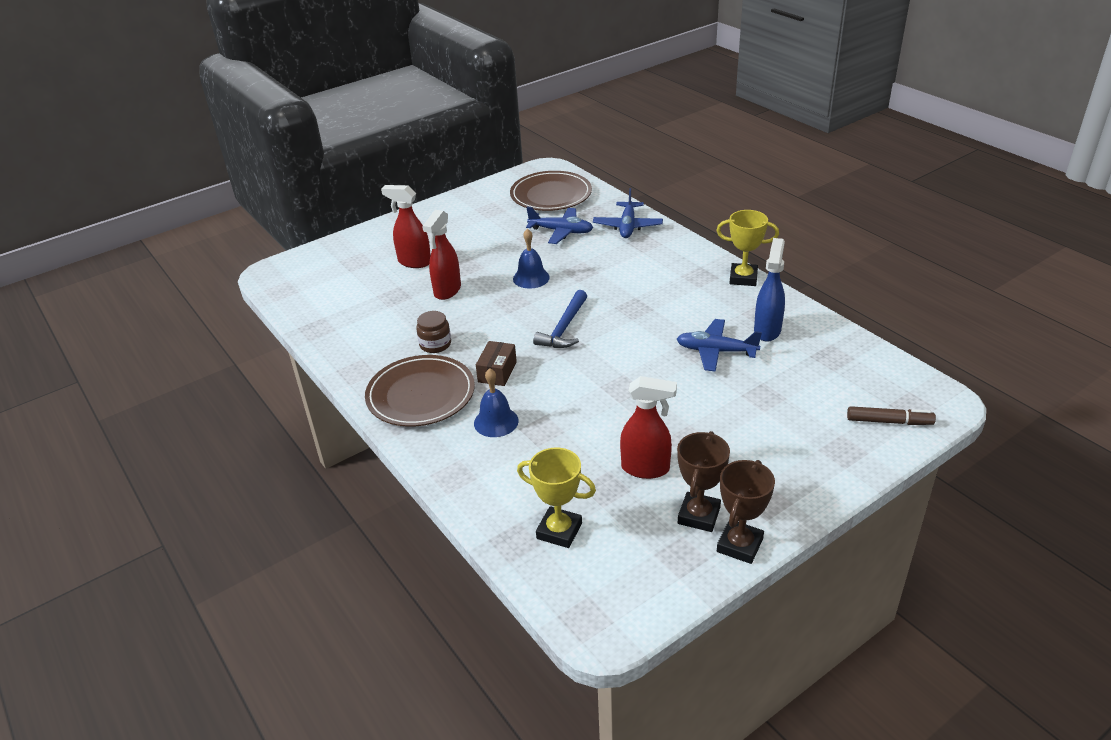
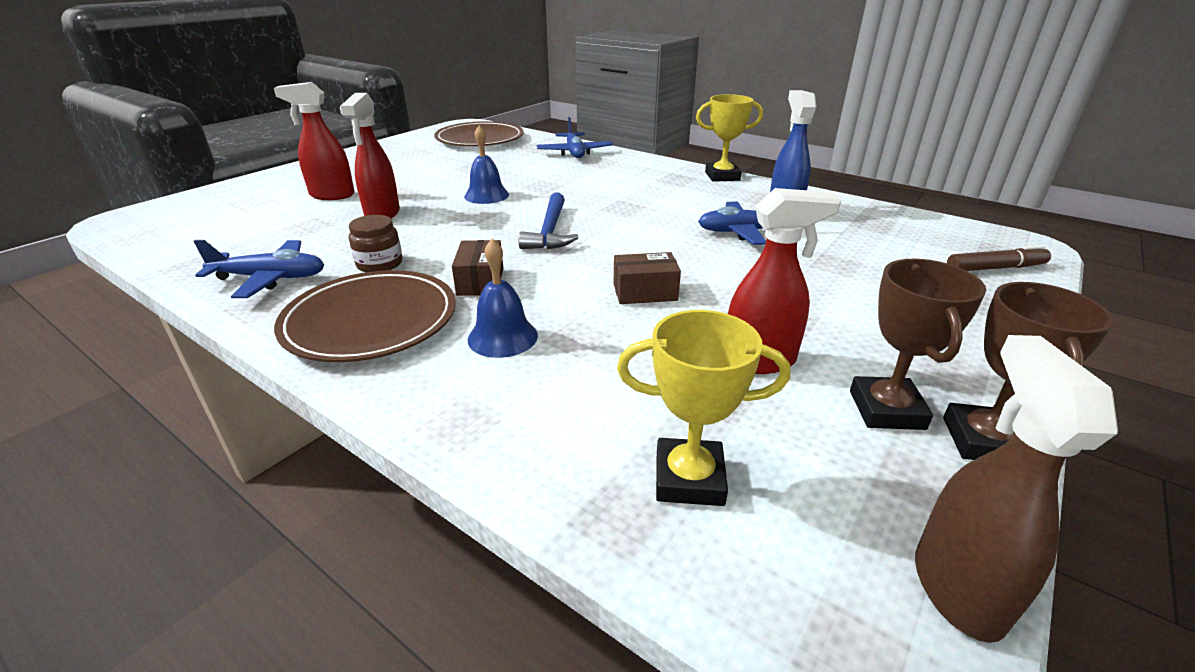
camera: 20 degrees left, 5 degrees down
blue plane [526,206,593,244] -> blue plane moved to [193,240,324,298]
none -> brown box [614,252,681,304]
none -> brown spray bottle [915,335,1118,643]

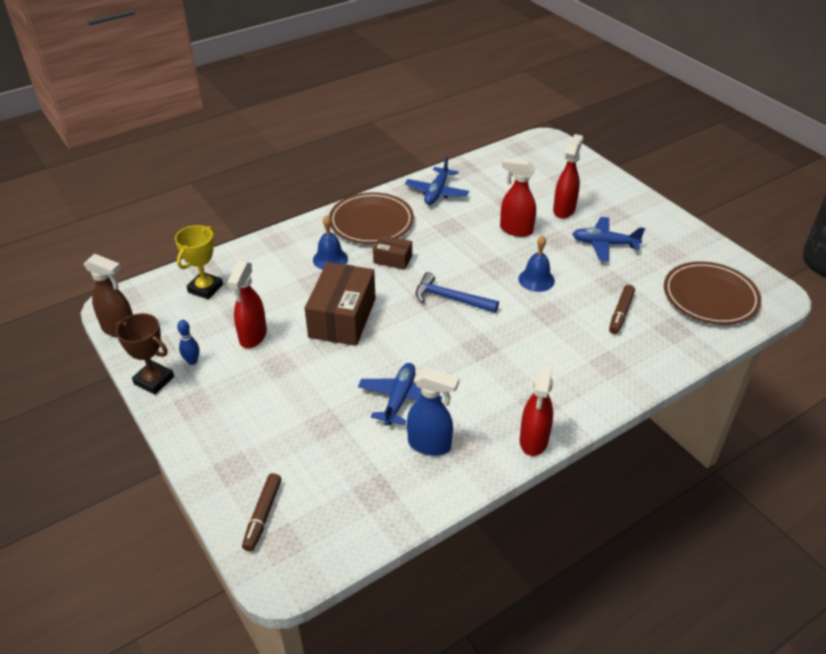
camera: 110 degrees right, 10 degrees up
brown jar [349,215,402,272] -> none
blue plane [537,117,613,158] -> blue plane moved to [573,217,645,261]
brown box [614,252,681,304] -> brown box [305,262,376,346], size x1.96
yellow trophy [696,94,763,182] -> red spray bottle [519,363,553,456]
brown trophy [850,259,986,430] -> blue bowling pin [177,320,199,365]
none -> brown marker [609,285,635,334]

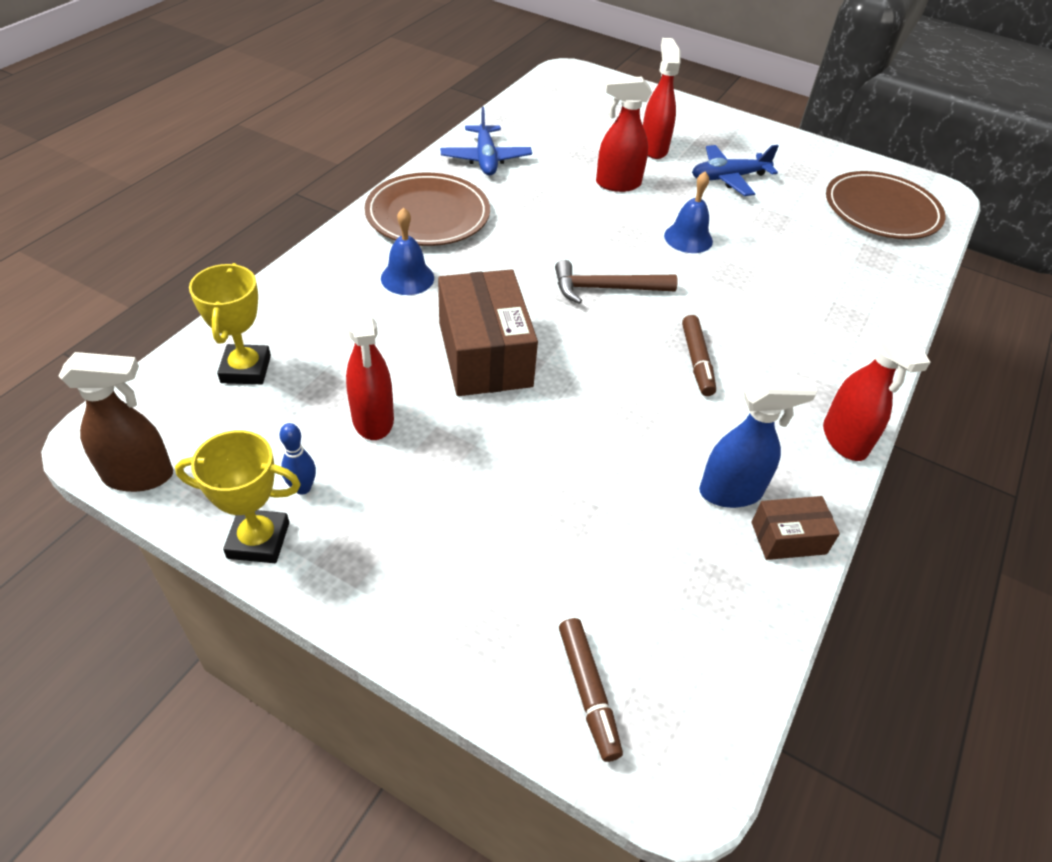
camera: 30 degrees left, 5 degrees up
brown trophy [115,313,174,395] -> yellow trophy [175,430,301,563]
blue plane [358,363,442,426] -> none
brown box [373,235,412,270] -> brown box moved to [752,496,840,560]
blue hammer [416,272,499,313] -> brown hammer [555,260,678,304]
brown marker [609,285,635,334] -> brown marker moved to [682,315,716,396]

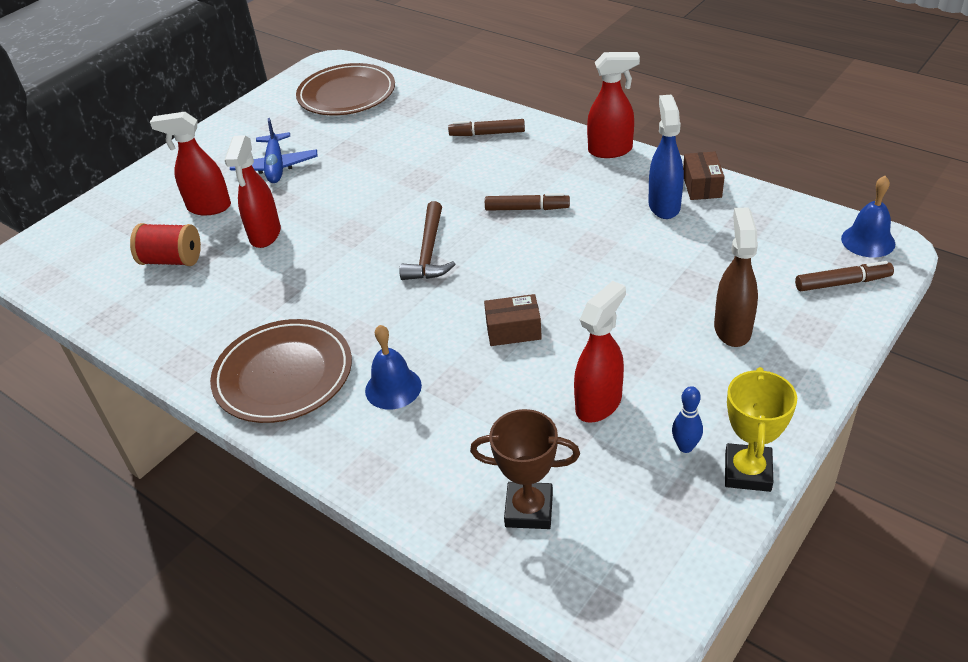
camera: 75 degrees left, 5 degrees down
brown spray bottle [58,352,173,492] -> brown spray bottle moved to [714,208,758,347]
yellow trophy [189,263,271,384] -> brown trophy [470,409,580,529]
red spray bottle [346,297,394,440] -> red spray bottle turned 45 degrees counterclockwise [574,281,626,423]
brown box [438,269,538,396] -> brown box [484,294,542,346], size x0.51
blue plane [440,107,532,176] -> none
blue bell [664,171,713,253] -> blue bell moved to [841,176,895,258]
none -> red spool [130,223,201,266]
none -> brown marker [448,119,525,136]

